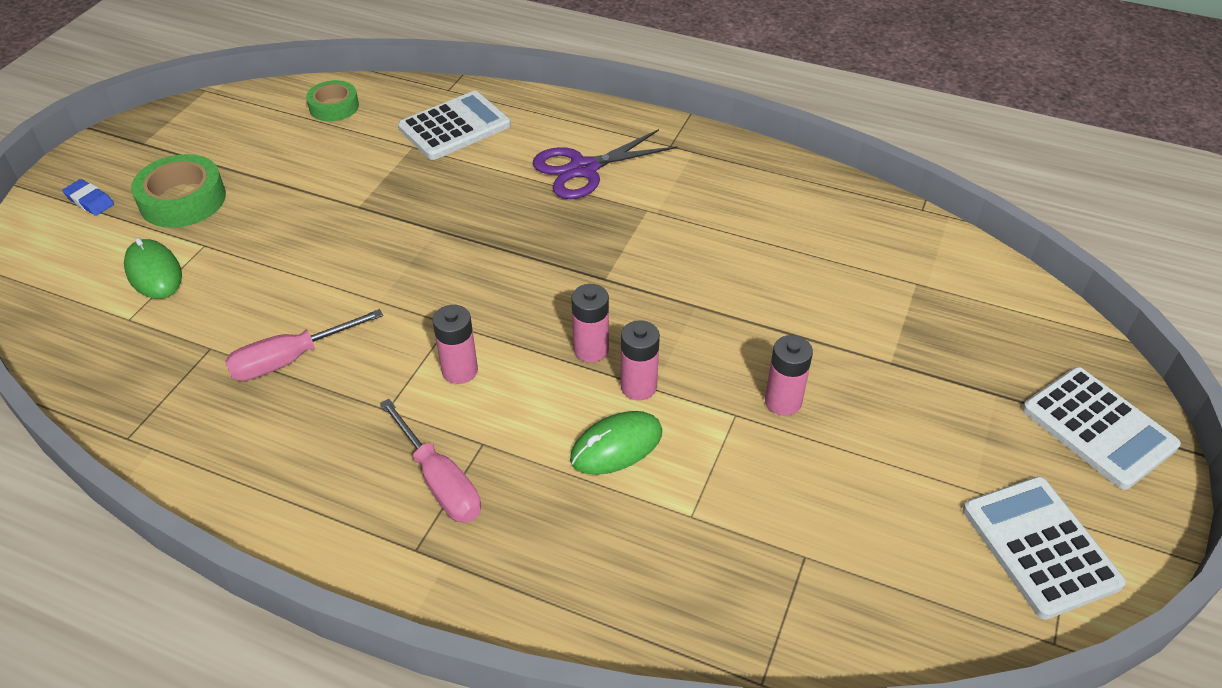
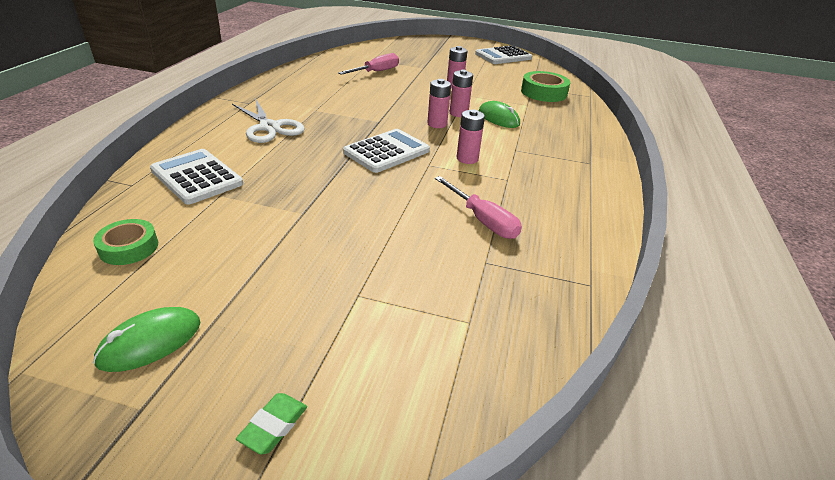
camera: 100 degrees left, 10 degrees down
blue eraser [62,179,114,216] -> green eraser [236,393,307,455]
green mouse [124,237,182,299] -> green mouse moved to [93,307,201,372]
green tape [131,154,226,228] -> green tape moved to [521,71,570,102]
pink screwdriver [380,399,481,523] -> pink screwdriver moved to [338,53,399,75]
purple scissors [533,129,677,199] -> white scissors [232,98,305,143]
white calculator [1022,367,1181,490] -> white calculator moved to [343,129,430,173]

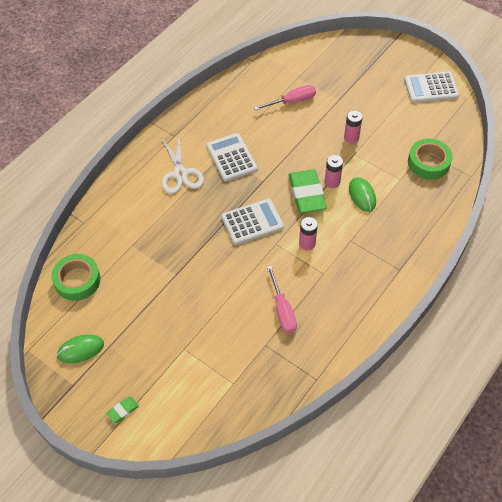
camera: 25 degrees right, 20 degrees up
green tape [93,219,158,265] -> green tape [51,254,101,301], size x1.54
white calculator [150,149,243,204] -> white calculator moved to [206,133,258,182]
pink battery [427,79,451,128] -> green eraser [289,170,327,213]

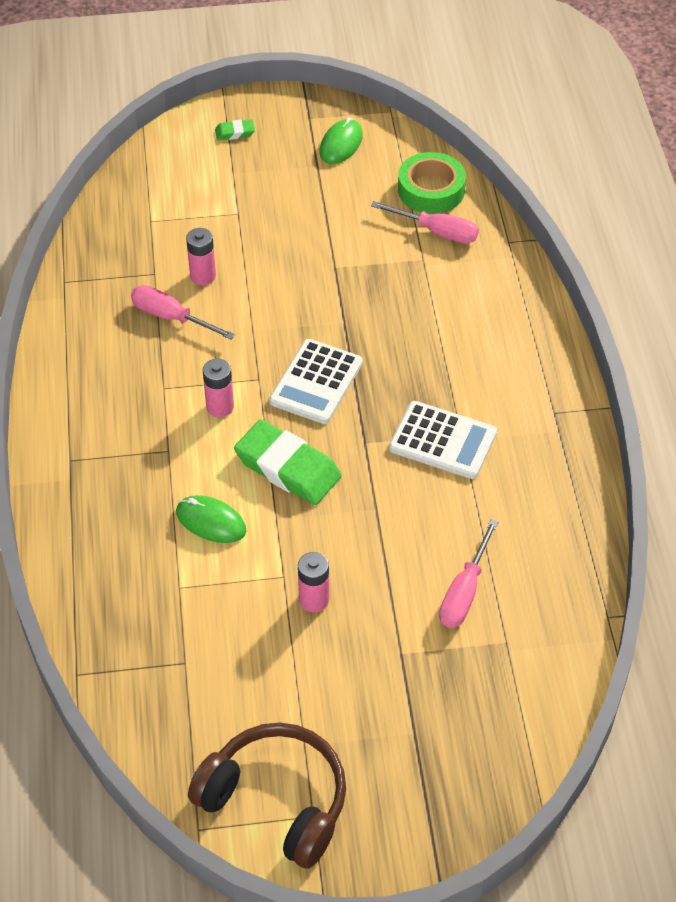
camera: 135 degrees right, 5 degrees down
green eraser [106,397,139,423] -> green eraser turned 75 degrees clockwise [215,119,255,140]
white scissors [161,133,204,194] -> none
pink battery [325,155,343,188] -> pink battery moved to [186,228,216,285]
white calculator [404,72,459,103] -> brown headphones [188,723,346,869]
green tape [408,139,453,180] -> none
none -> pink screwdriver [371,201,479,244]

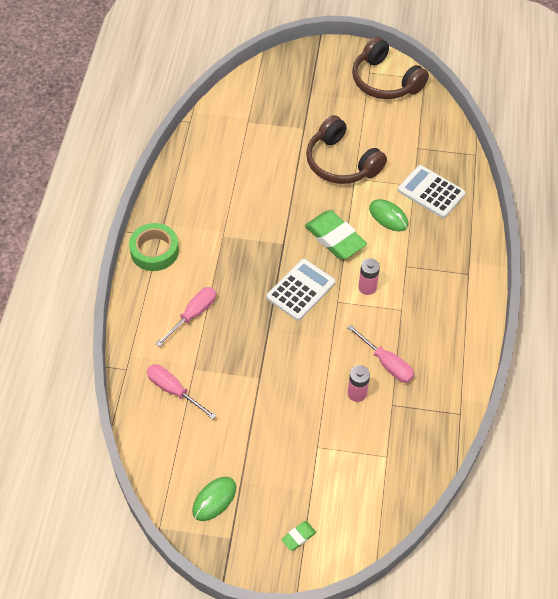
camera: 165 degrees left, 5 degrees up
green eraser [215,119,255,140] -> green eraser turned 45 degrees counterclockwise [281,521,316,551]
pink battery [298,552,329,612] -> brown headphones [306,115,387,184]
white calculator [389,401,497,479] -> white calculator moved to [398,165,466,218]
green tape [398,152,466,214] -> green tape moved to [129,223,179,271]
pink screwdriver [439,519,498,628] -> pink screwdriver moved to [156,287,216,347]

